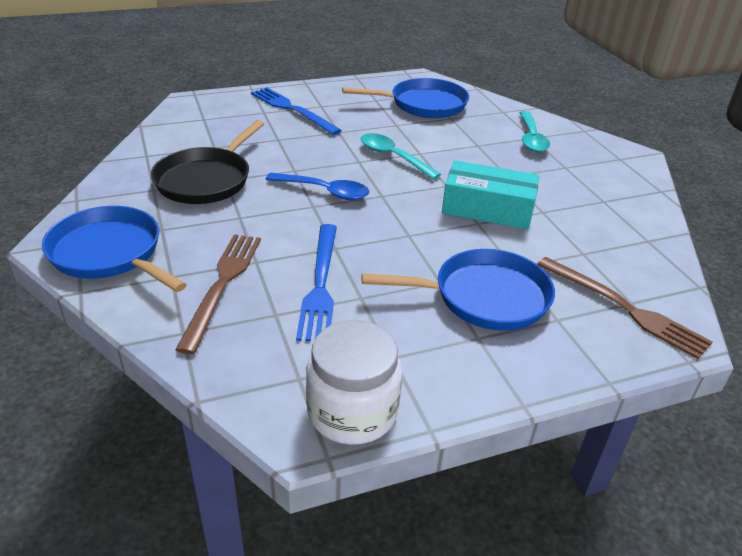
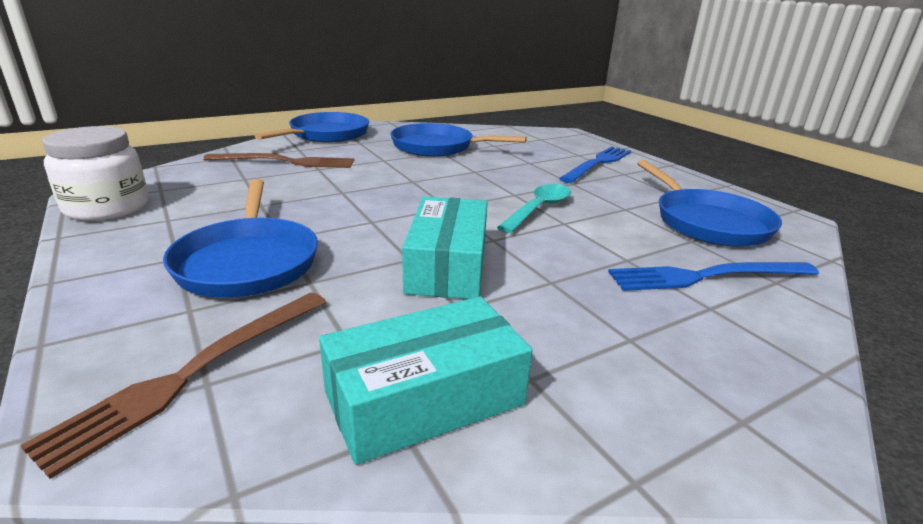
camera: 80 degrees right, 10 degrees down
black pan [151,120,264,204] -> blue pan [390,123,527,157]
blue spoon [265,173,370,200] -> none
blue fork [296,224,337,341] -> blue fork moved to [608,262,819,291]
turquoise spoon [520,111,550,152] -> none
none -> turquoise box [319,296,532,465]

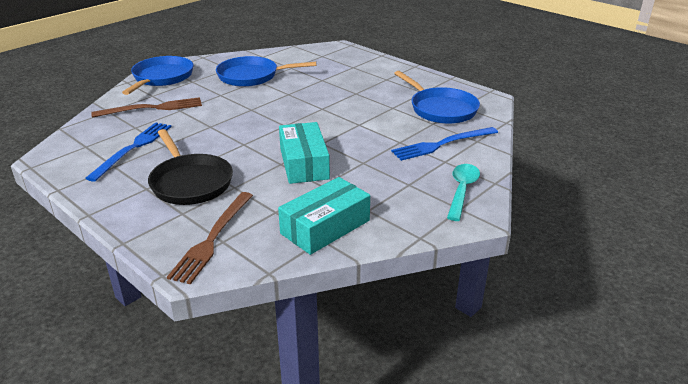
camera: 15 degrees left, 5 degrees up
white jar [42,126,148,221] -> none
blue pan [163,179,318,298] -> black pan [148,129,233,205]
turquoise spoon [497,184,571,233] -> turquoise spoon moved to [447,164,480,221]
blue fork [559,146,631,183] -> blue fork moved to [85,122,171,182]

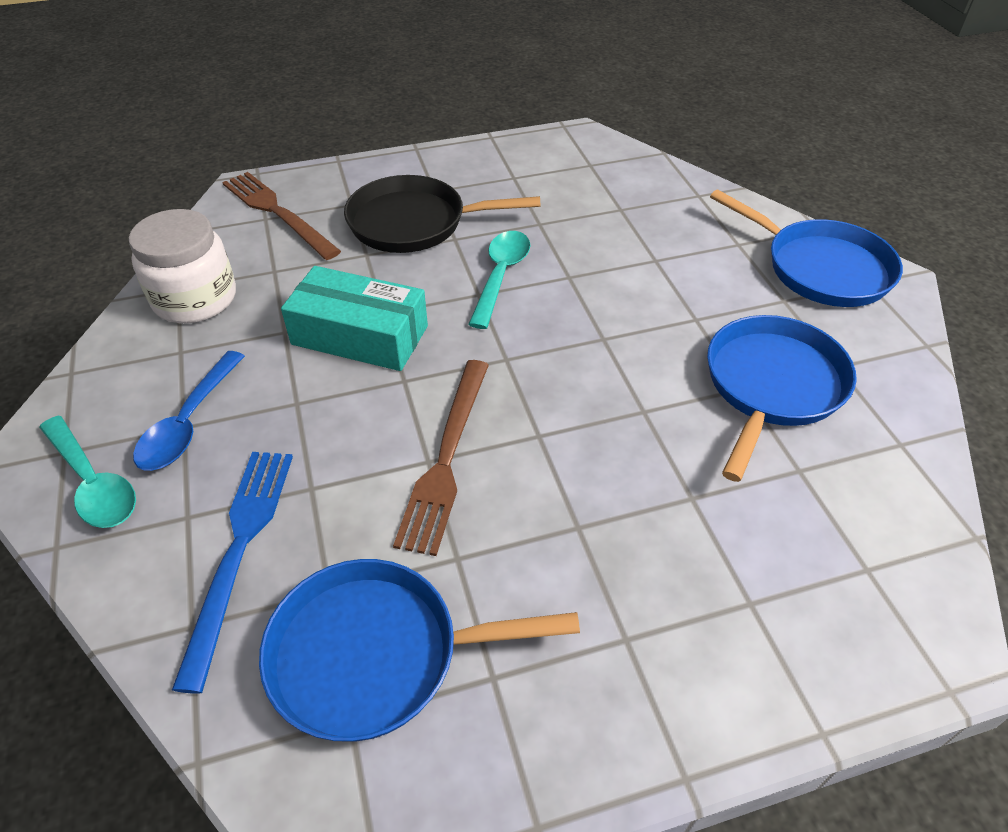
camera: 120 degrees right, 15 degrees up
blue fork [85,122,171,182] -> none
brown fork [91,97,202,118] -> brown fork moved to [393,360,489,556]
turquoise box [278,177,370,255] -> white jar [129,209,236,323]
none -> blue spoon [133,351,245,471]
none -> turquoise spoon [468,231,530,329]

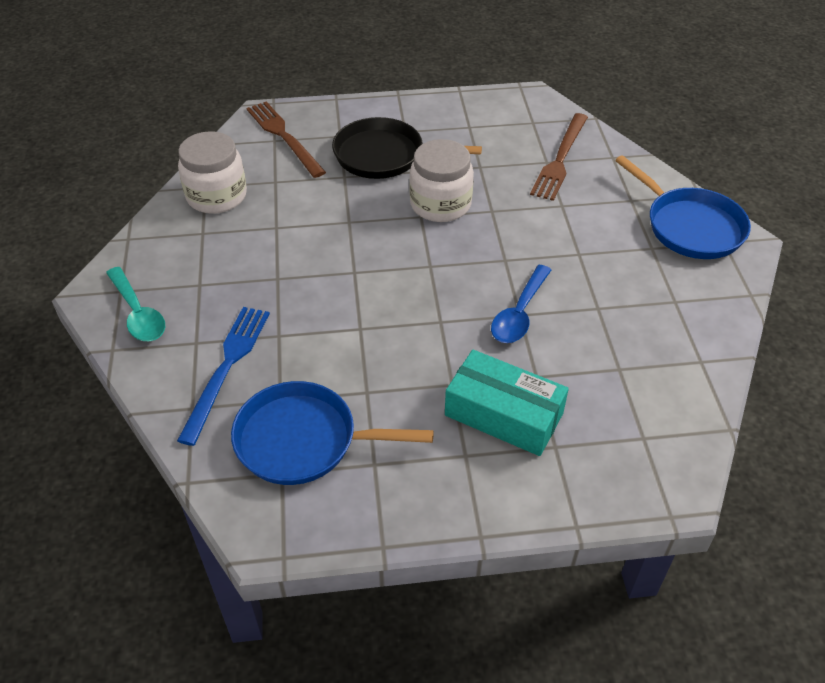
camera: 10 degrees right, 0 degrees up
blue spoon [133,351,245,471] -> blue spoon moved to [491,265,551,343]
turquoise box [281,266,428,371] -> turquoise box moved to [445,350,569,456]
brown fork [393,360,489,556] -> brown fork moved to [530,113,588,201]
turquoise spoon [468,231,530,329] -> white jar [409,139,474,222]
blue pan [707,315,857,482] -> none

